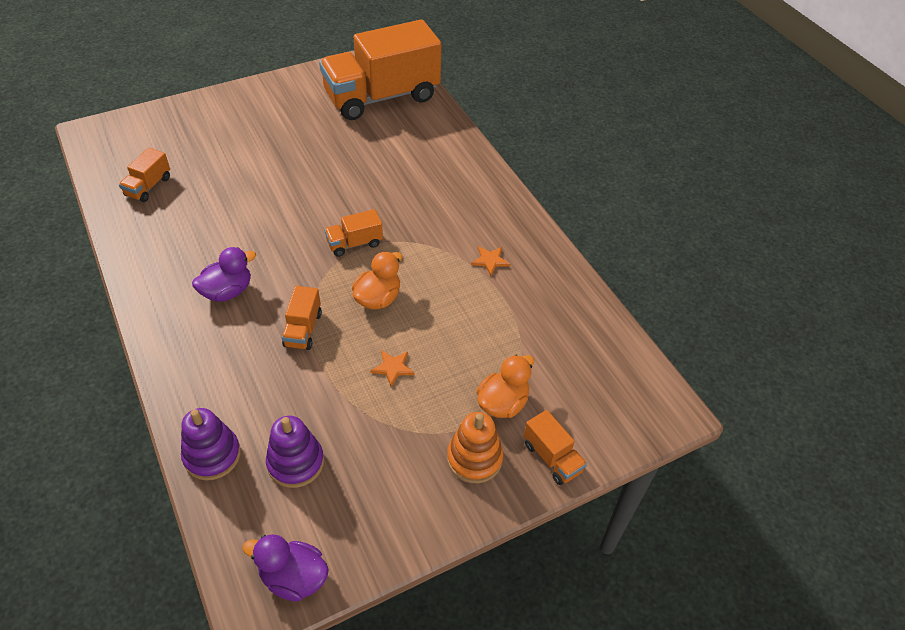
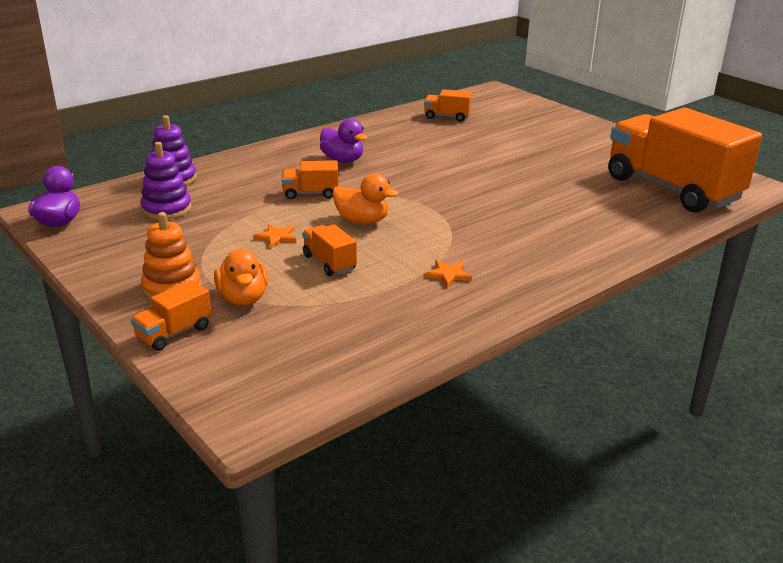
camera: 80 degrees right, 20 degrees down
orange truck [324,209,383,257] -> orange truck moved to [303,224,357,276]
orange duck [476,355,534,418] -> orange duck turned 45 degrees clockwise [214,249,268,305]

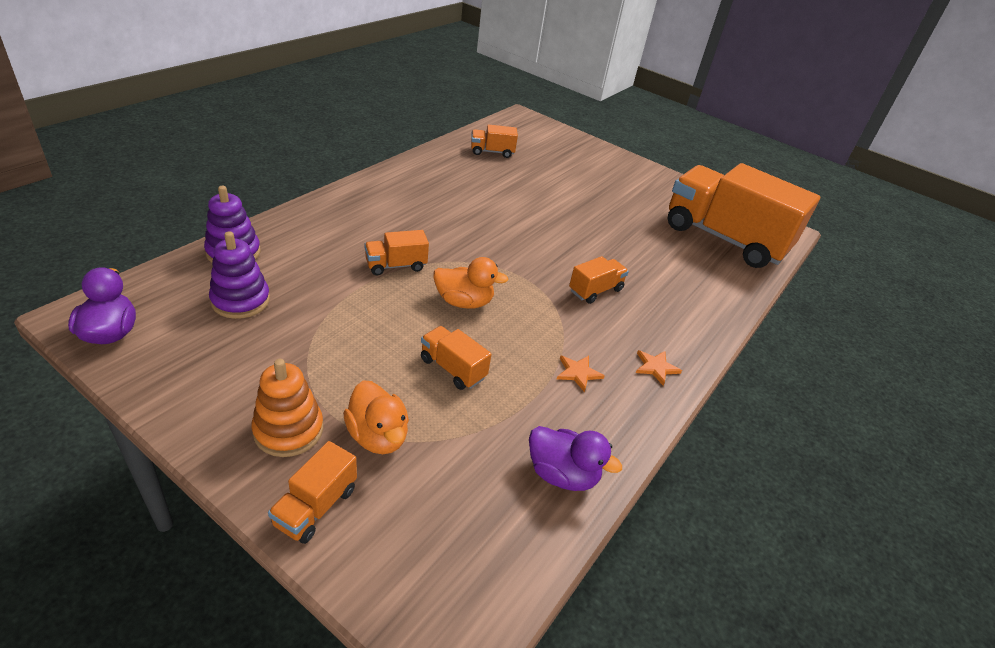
camera: 20 degrees left, 10 degrees up
orange star [253,224,297,249] -> orange star moved to [636,350,682,386]
purple duck [320,119,367,163] -> purple duck moved to [529,426,622,491]
none -> orange truck [569,256,629,304]

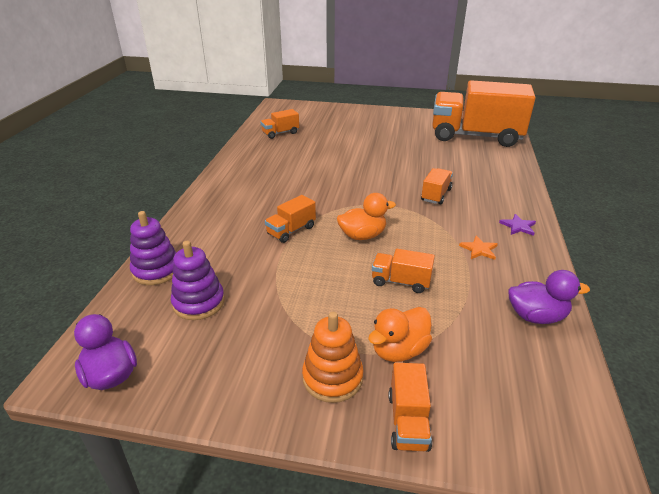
camera: 20 degrees left, 5 degrees down
orange duck [343,380,409,454] -> orange duck turned 105 degrees clockwise [368,307,432,362]
orange star [636,350,682,386] -> purple star [499,214,536,236]

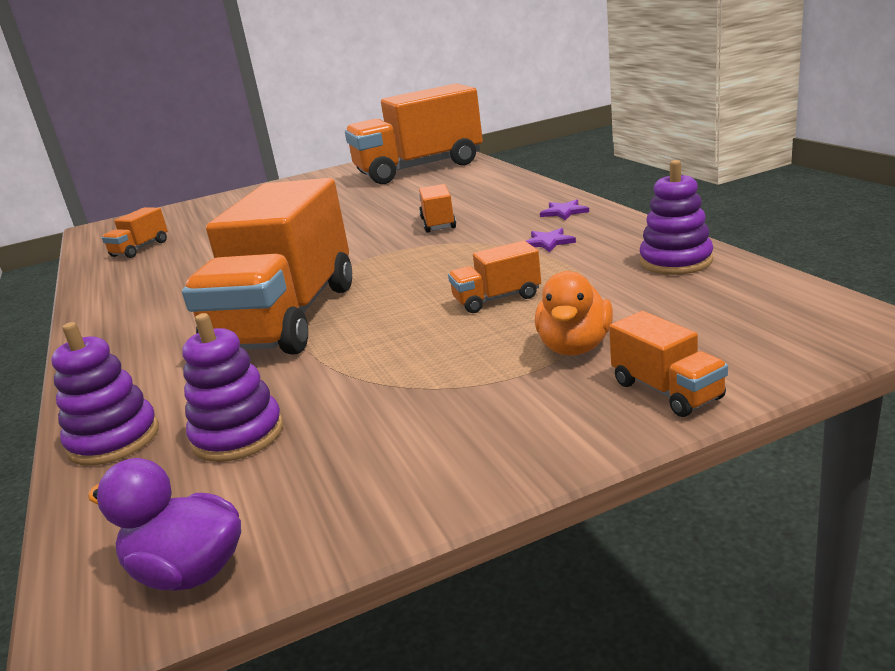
camera: 30 degrees left, 10 degrees down
orange truck [265,195,316,243] -> orange truck [182,178,352,354], size x2.46
orange stacking toy [302,312,364,403] -> none
orange duck [337,193,396,240] -> none
orange star [459,236,498,260] -> purple star [526,228,576,252]
purple duck [508,270,590,324] -> purple stacking toy [640,160,713,275]

